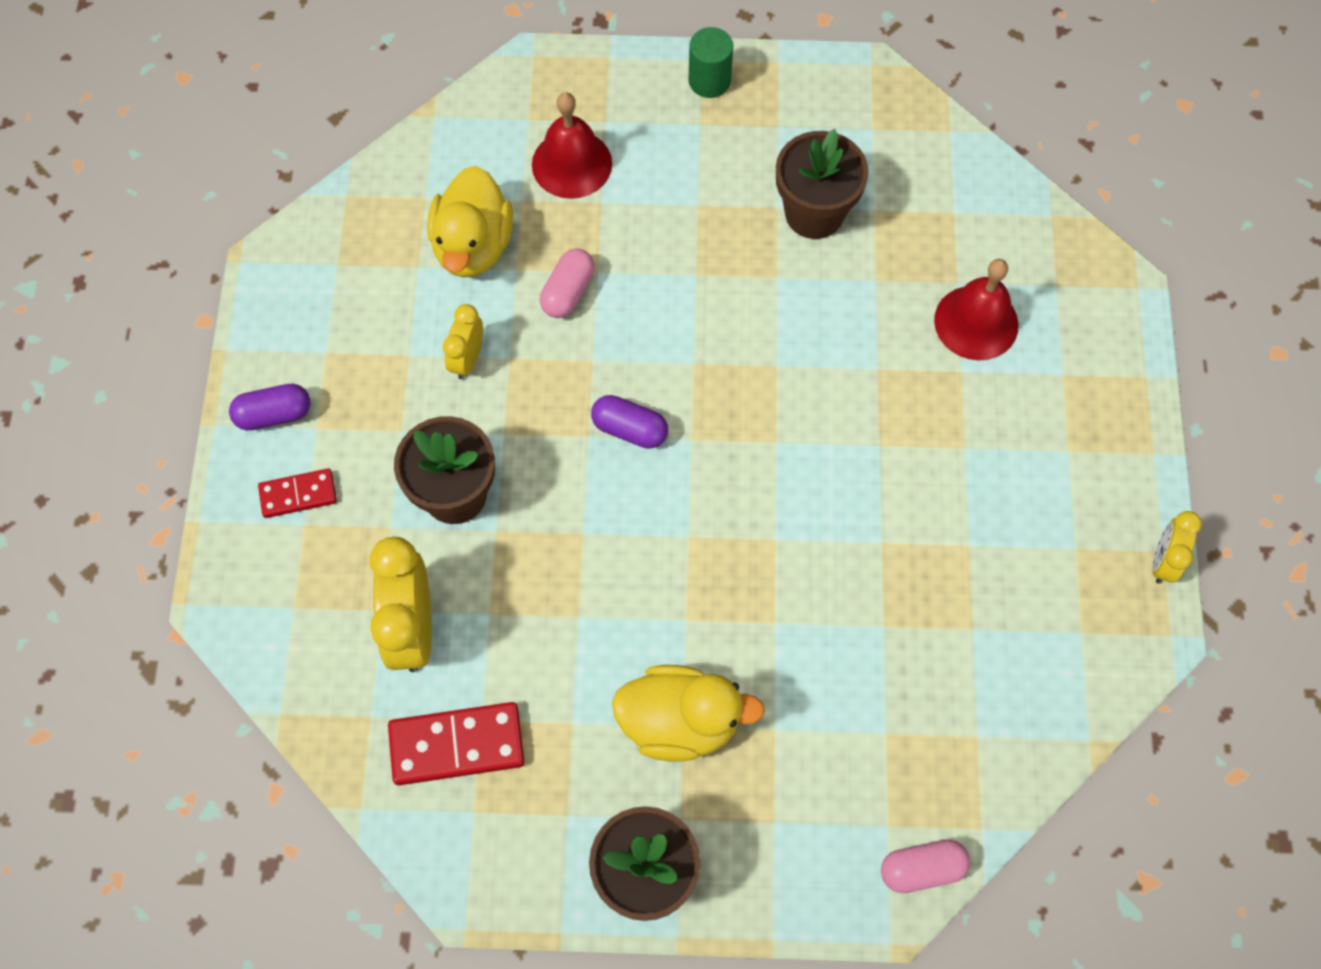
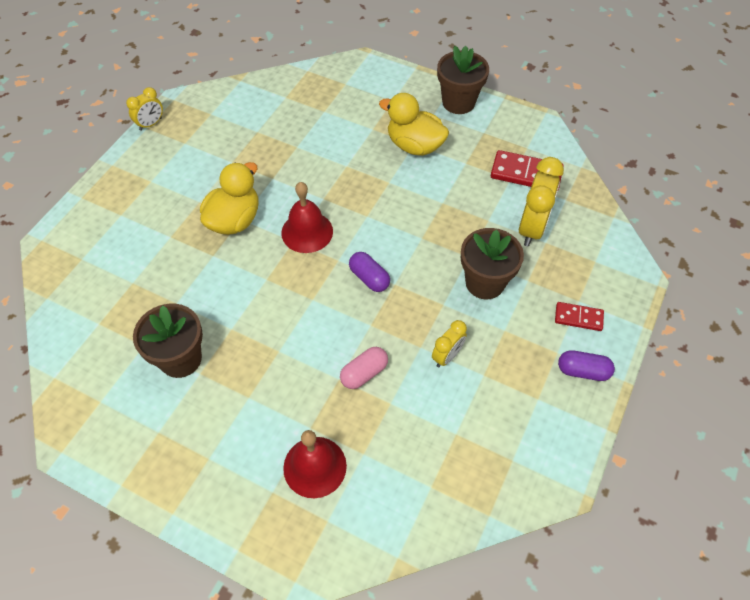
camera: 155 degrees left, 10 degrees down
yellow duck [427,166,513,277] -> yellow duck moved to [200,162,258,235]
green cylinder [689,27,733,98] -> none
pink capsule [881,840,970,893] -> none
red bell [934,259,1019,360] -> red bell moved to [281,182,333,253]

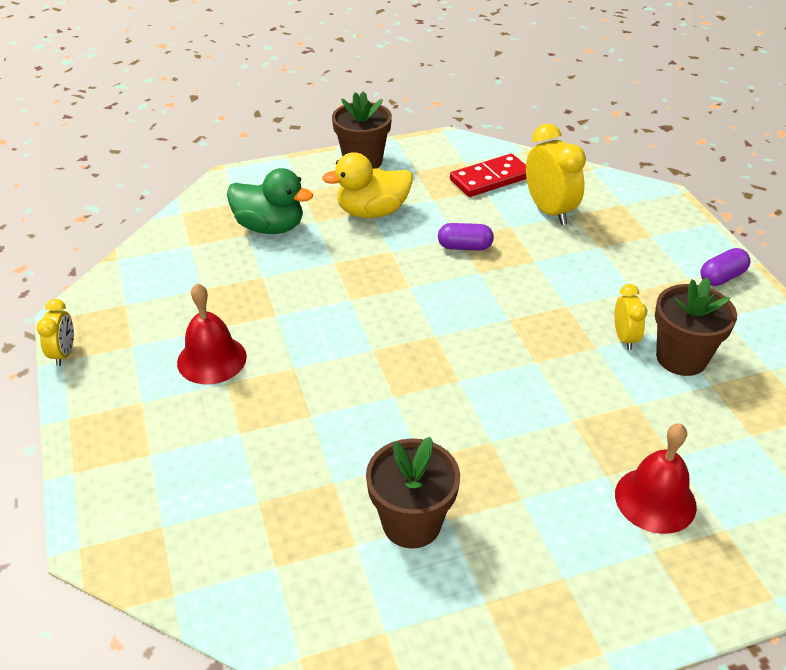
camera: 45 degrees left, 15 degrees down
yellow duck [200,162,258,235] -> none
red bell [281,182,333,253] -> red bell moved to [177,283,247,384]
pink capsule [340,347,388,389] -> none
purple capsule [349,252,390,292] -> purple capsule moved to [438,223,494,251]
brown flower pot [461,228,524,299] -> brown flower pot moved to [655,277,737,376]
red domino [555,302,604,331] -> none
none -> green duck [227,168,313,234]

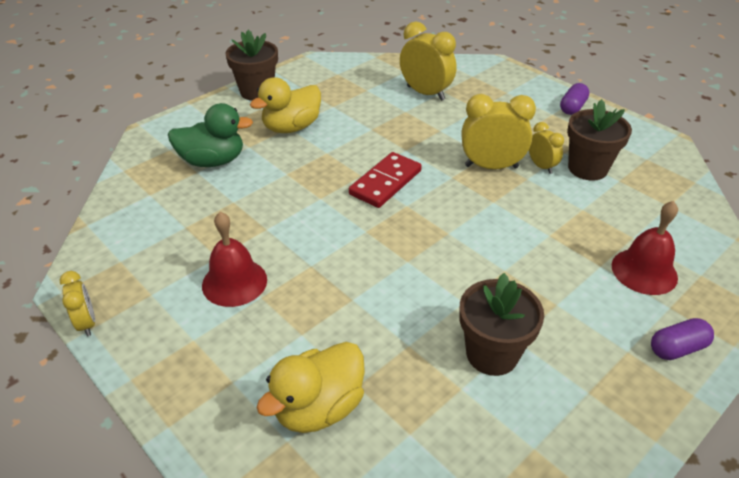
camera: 25 degrees left, 0 degrees up
purple capsule [438,223,494,251] -> purple capsule moved to [651,318,714,360]
red domino [450,154,527,197] -> red domino moved to [349,152,422,208]
none -> yellow duck [256,342,365,433]
none -> yellow clock [462,94,536,169]

